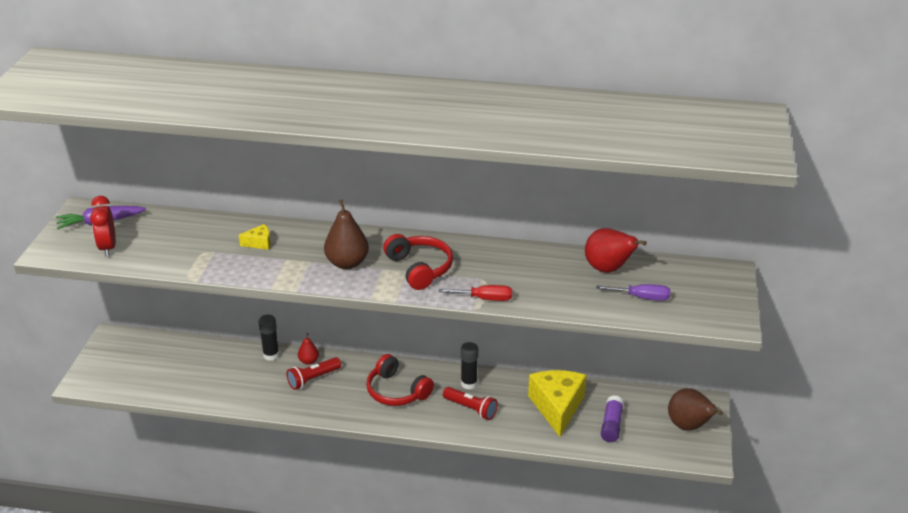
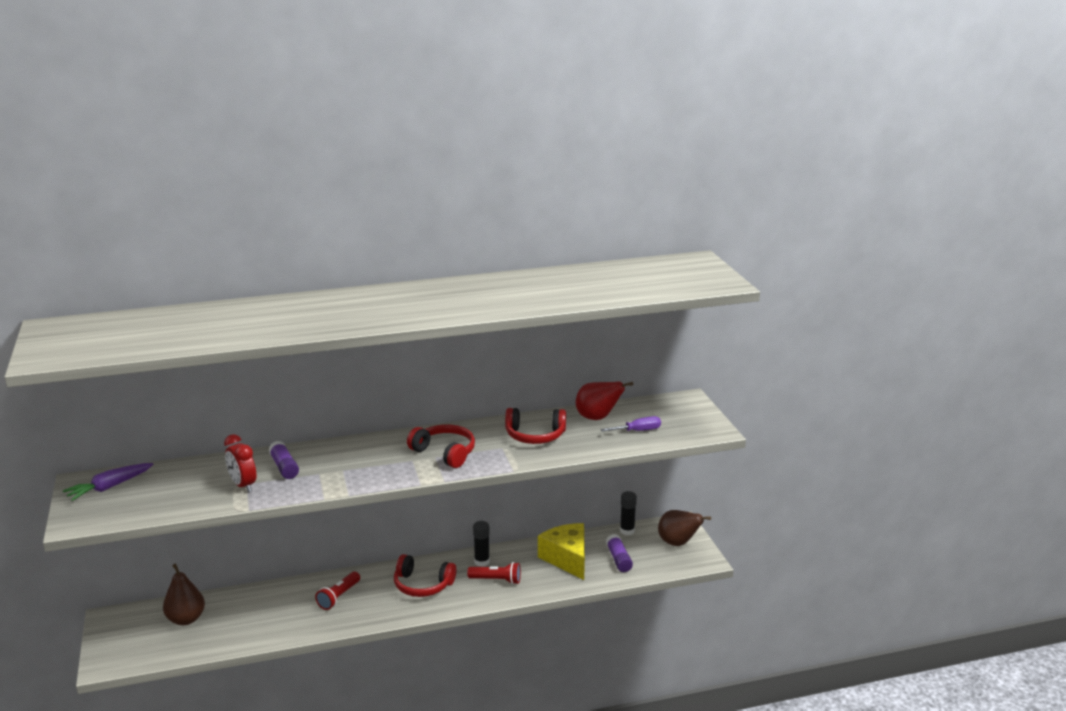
camera: 25 degrees left, 10 degrees down
red clock [90,196,116,257] -> red clock moved to [224,434,256,492]
yellow cheese [239,224,271,250] -> purple glue stick [268,441,299,479]
black glue stick [258,315,280,361] -> black glue stick moved to [620,491,637,535]
red pear [298,333,319,365] -> none
brown pear [324,200,369,269] -> brown pear moved to [163,563,205,625]
red screwdriver [439,285,512,301] -> none
none -> red headphones [505,408,566,444]

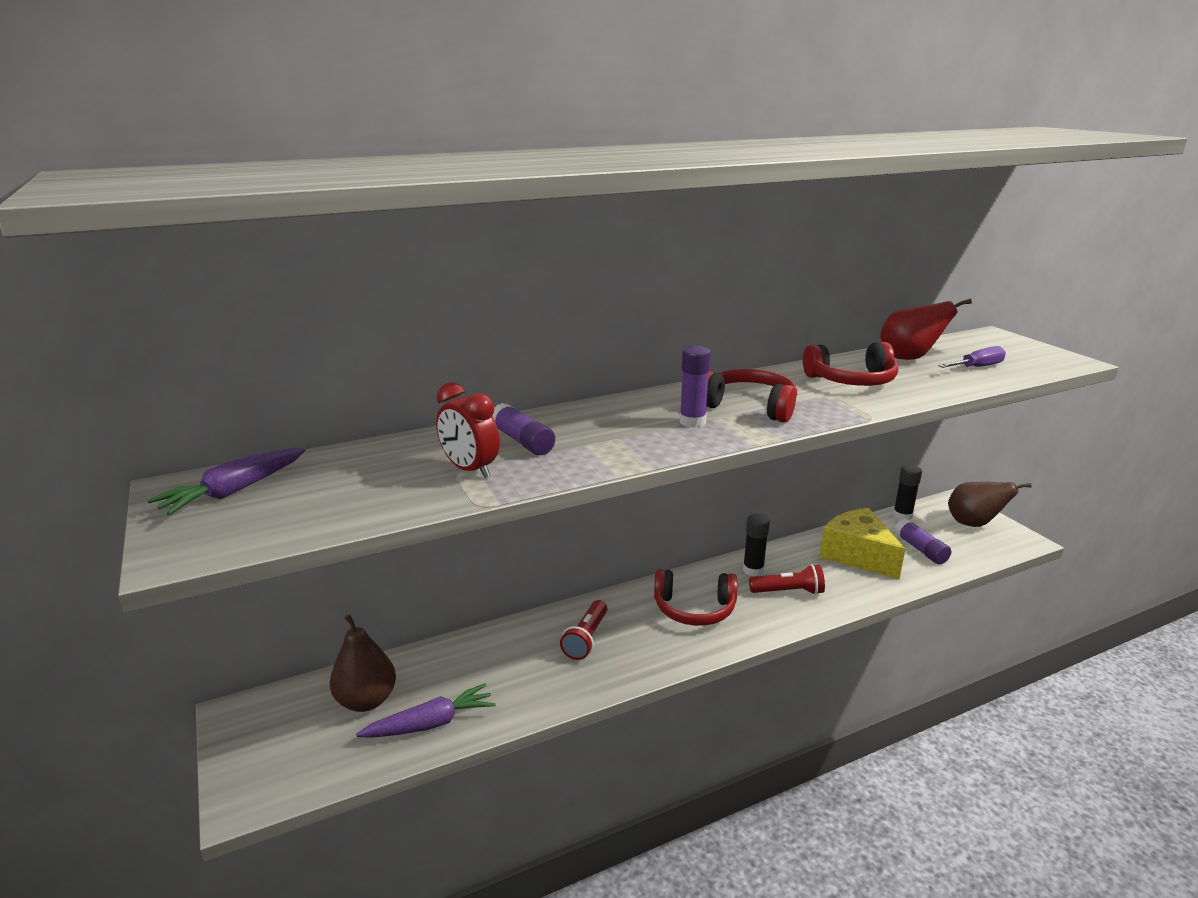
camera: 10 degrees left, 0 degrees up
none -> purple carrot [356,683,496,738]
none -> purple glue stick [680,346,711,428]

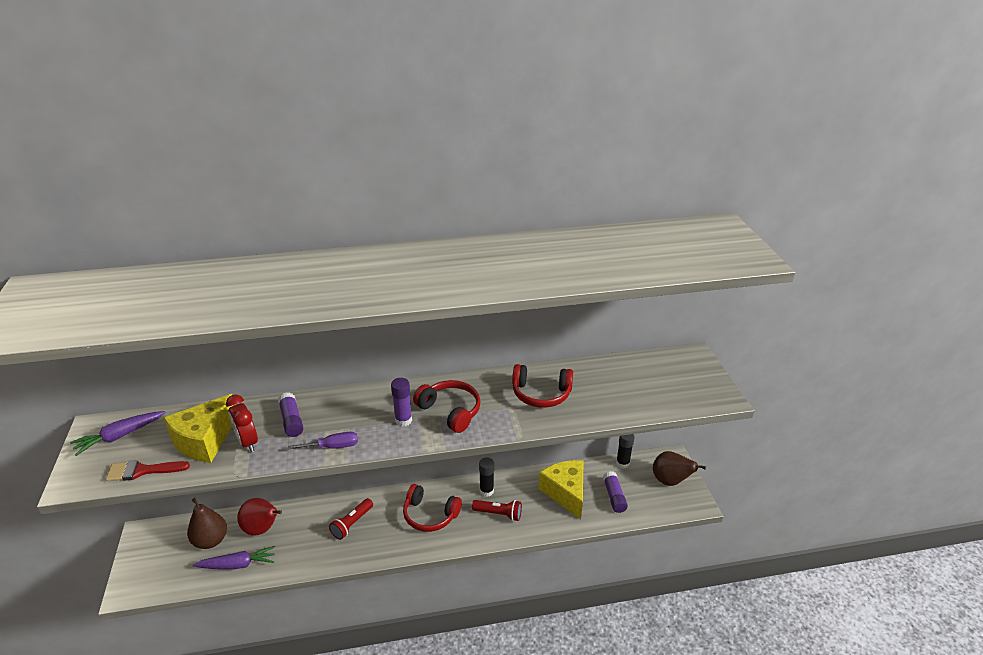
camera: 15 degrees right, 10 degrees up
red pear [880,299,972,360] -> red pear moved to [237,498,282,536]
purple screwdriver [938,346,1006,368] -> purple screwdriver moved to [288,432,358,450]
none -> red brush [106,460,190,481]
none -> yellow cheese [163,394,234,463]

